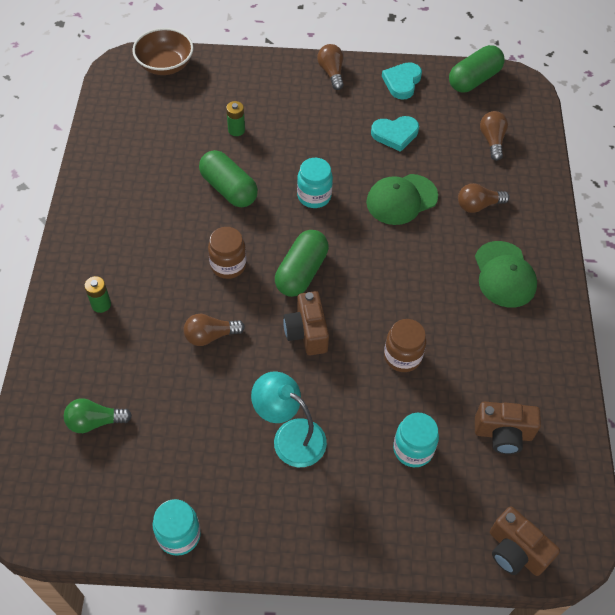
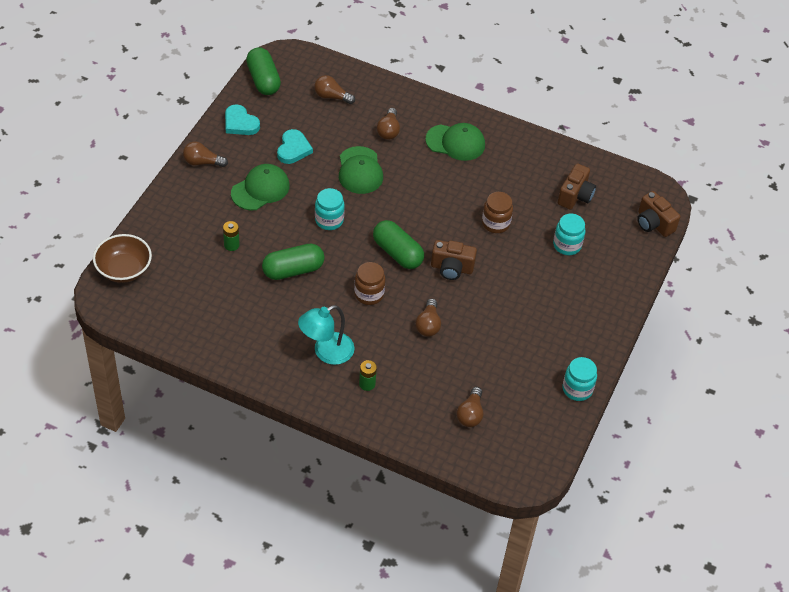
camera: 70 degrees left, 5 degrees down
green light bulb [64,398,132,433] -> brown light bulb [457,387,483,427]
turquoise lamp [251,372,327,467] -> turquoise lamp moved to [298,305,354,365]
brown camera [490,507,560,576] -> brown camera turned 75 degrees clockwise [637,191,680,237]
none -> green cap [231,164,290,210]

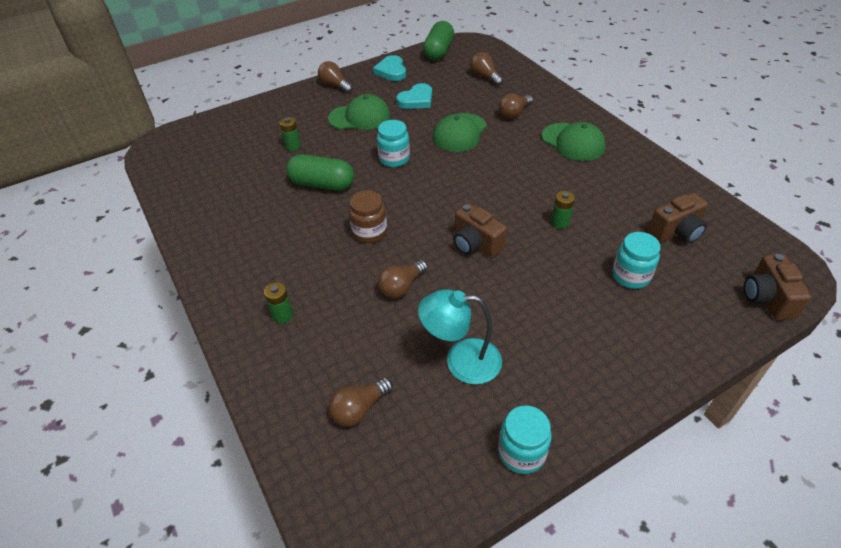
camera: 40 degrees right, 5 degrees down
brown bowl [93,234,152,283] -> none
turquoise lamp [298,305,354,365] -> turquoise lamp moved to [418,289,502,384]
green capsule [373,220,424,269] -> none
brown jar [482,192,513,233] -> green battery [551,191,575,229]

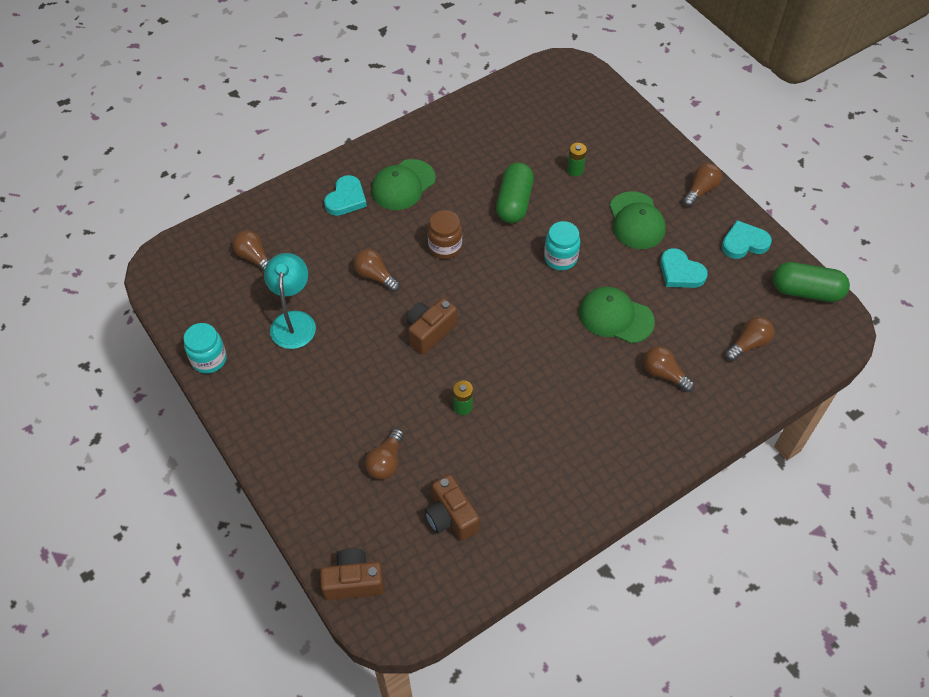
camera: 85 degrees right, 10 degrees up
green battery [264,282,293,323] -> turquoise heart [324,175,367,216]
green cap [542,122,606,161] -> green cap moved to [371,159,436,210]
turquoise jar [612,232,661,289] -> brown light bulb [365,428,404,480]

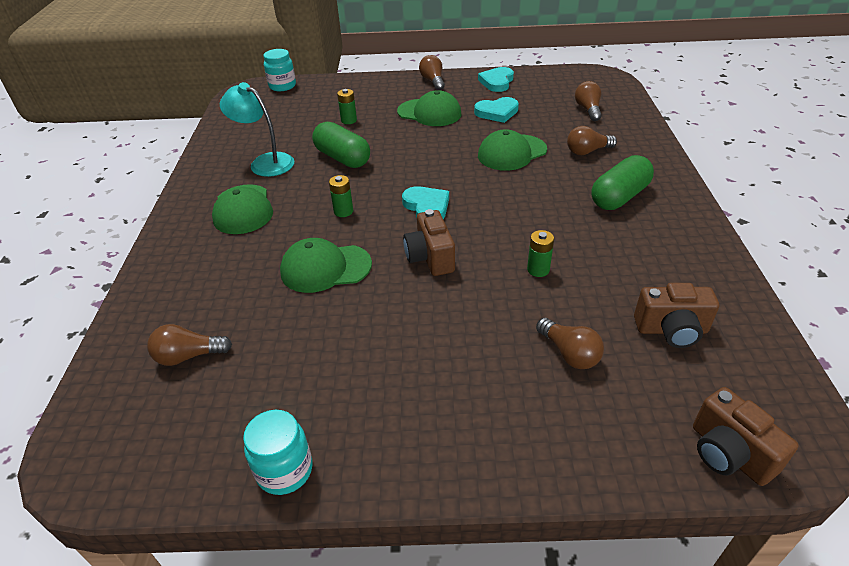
camera: 55 degrees left, 15 degrees down
turquoise lamp [264,253,316,349] -> turquoise lamp moved to [220,82,294,177]
brown camera [320,548,384,600] -> brown camera turned 60 degrees counterclockwise [693,387,799,486]
turquoise heart [324,175,367,216] -> turquoise heart moved to [402,186,449,219]
brown light bulb [354,249,400,292] -> green cap [280,238,372,293]
brown jar [428,210,462,259] -> green battery [329,175,353,217]
turquoise jar [544,221,580,270] -> turquoise jar moved to [263,49,296,91]
green capsule [773,262,850,302] -> green capsule moved to [591,155,654,210]

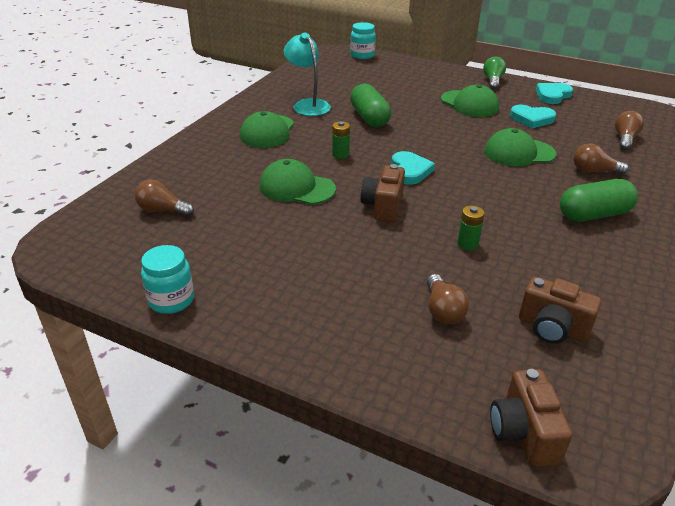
camera: 25 degrees right, 5 degrees down
green battery [337,89,357,124] -> none
brown light bulb [419,55,445,90] -> green light bulb [483,57,506,89]

